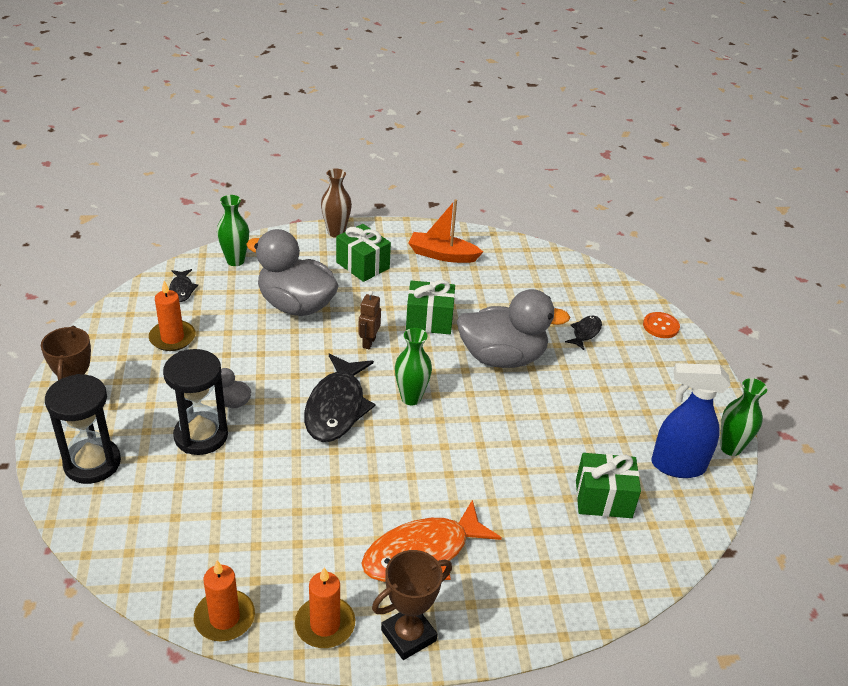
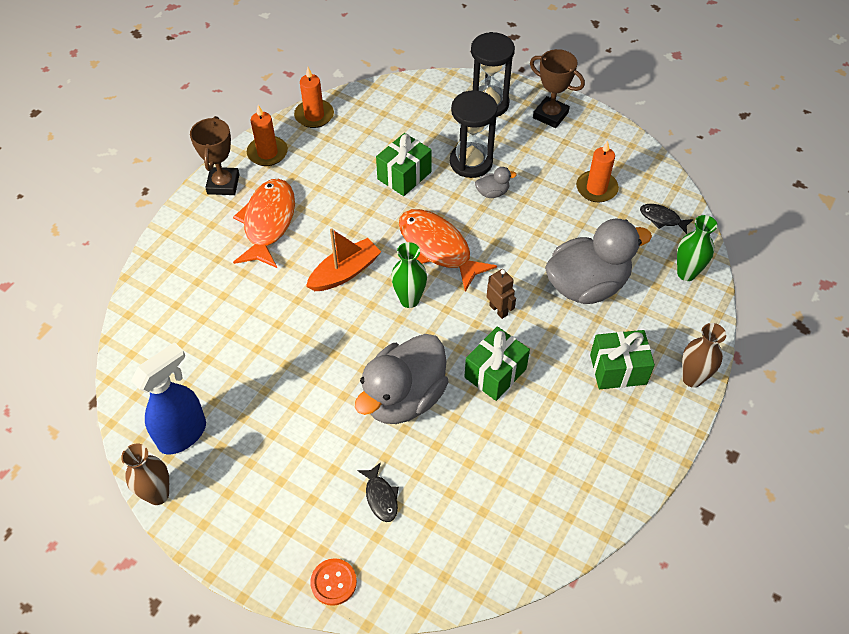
camera: 130 degrees right, 15 degrees up
black fish [304,354,376,442] -> orange fish [399,209,497,292]
orange boat [408,199,483,263] -> orange boat moved to [306,229,381,291]
green gift [576,453,641,518] -> green gift moved to [376,133,432,196]
green vase [720,378,767,456] -> brown vase [121,443,169,505]

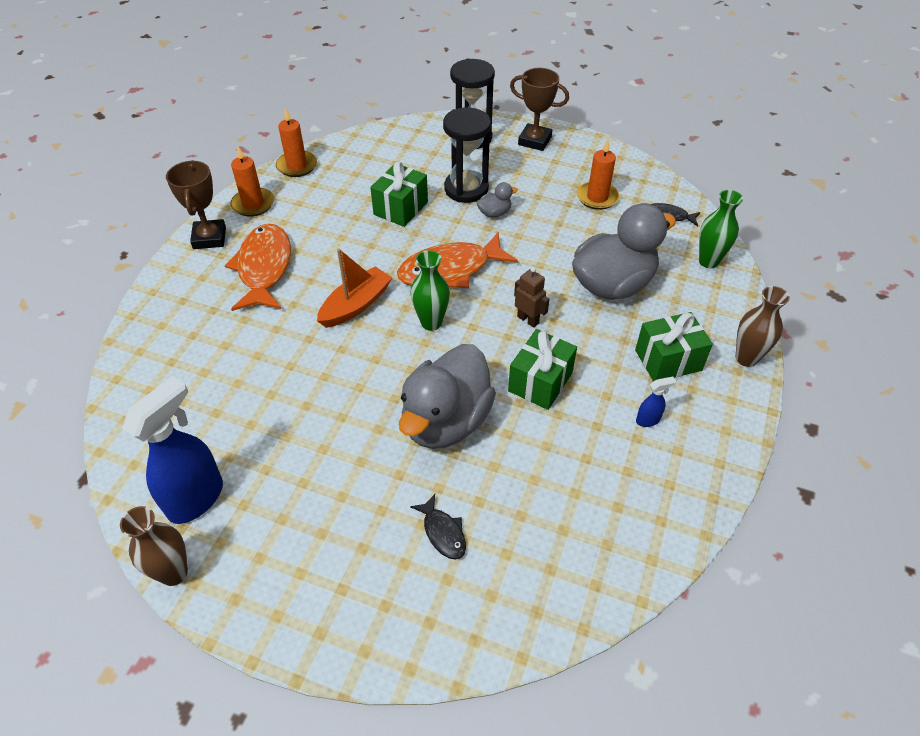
camera: 10 degrees left, 5 degrees down
orange button [310,558,357,606] -> none
orange fish [399,209,497,292] -> orange fish turned 60 degrees counterclockwise [397,232,518,288]
none -> blue spray bottle [636,377,676,427]

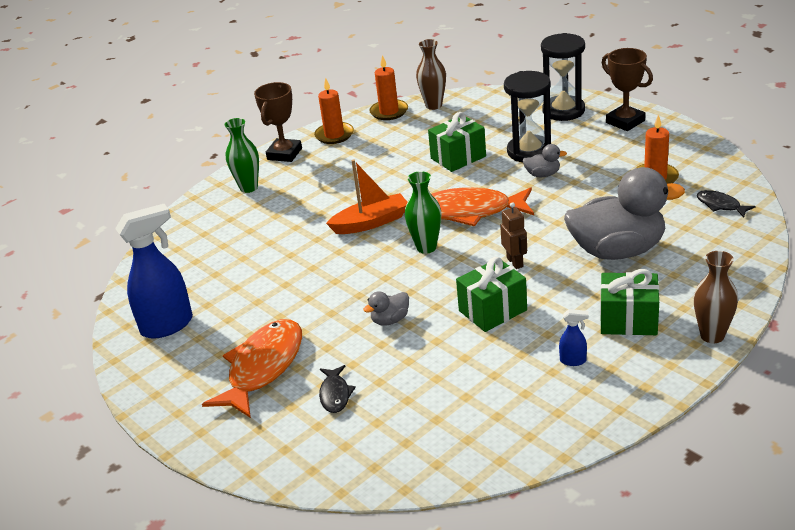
camera: 30 degrees right, 15 degrees down
brown vase [120,506,188,586] -> brown vase moved to [416,39,446,110]
orange fish [225,223,291,311] -> orange fish moved to [202,319,302,418]
grey duck [399,344,496,449] -> grey duck [363,291,409,326], size x0.42
green vase [699,190,743,268] -> green vase moved to [225,118,259,193]

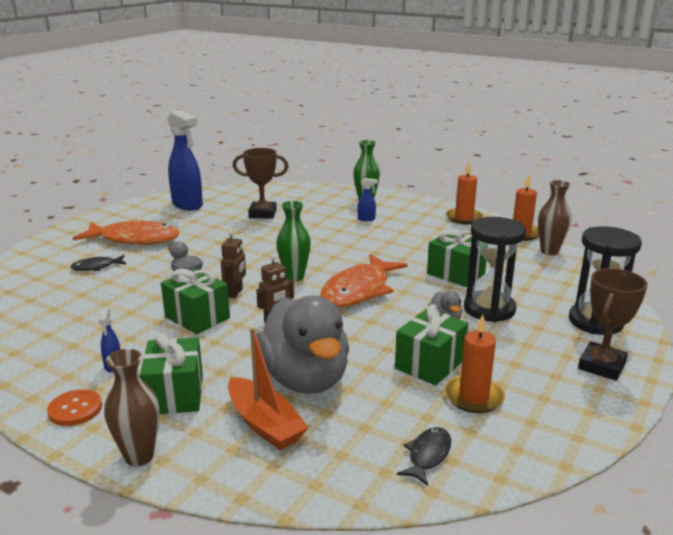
camera: 70 degrees right, 10 degrees down
brown trophy [254,82,302,162] -> brown trophy moved to [233,148,289,219]
orange boat [326,159,407,234] -> orange boat moved to [228,327,309,450]
orange fish [431,187,534,226] -> orange fish turned 135 degrees counterclockwise [320,254,408,307]
none -> orange button [47,389,102,426]
none -> brown robot [221,231,246,298]
none -> blue spray bottle [358,178,378,221]
none -> green gift [395,304,468,386]

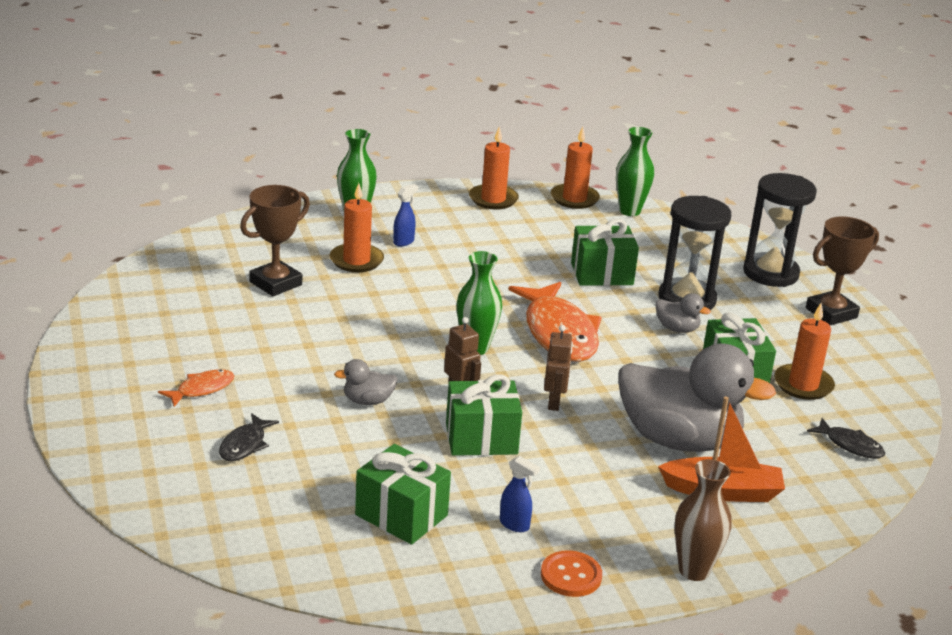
camera: 50 degrees left, 5 degrees up
orange fish [73,220,179,245] -> orange fish [158,369,234,407], size x0.48
green gift [140,333,203,414] -> green gift moved to [355,444,451,545]
blue spray bottle [167,109,203,210] -> none
black fish [397,427,451,486] -> black fish turned 150 degrees clockwise [807,418,885,459]
brown vase [538,180,571,255] -> green vase [616,127,654,216]
brown trophy [578,268,648,381] -> brown trophy turned 75 degrees clockwise [806,216,879,325]
none -> orange candle [329,183,384,272]

